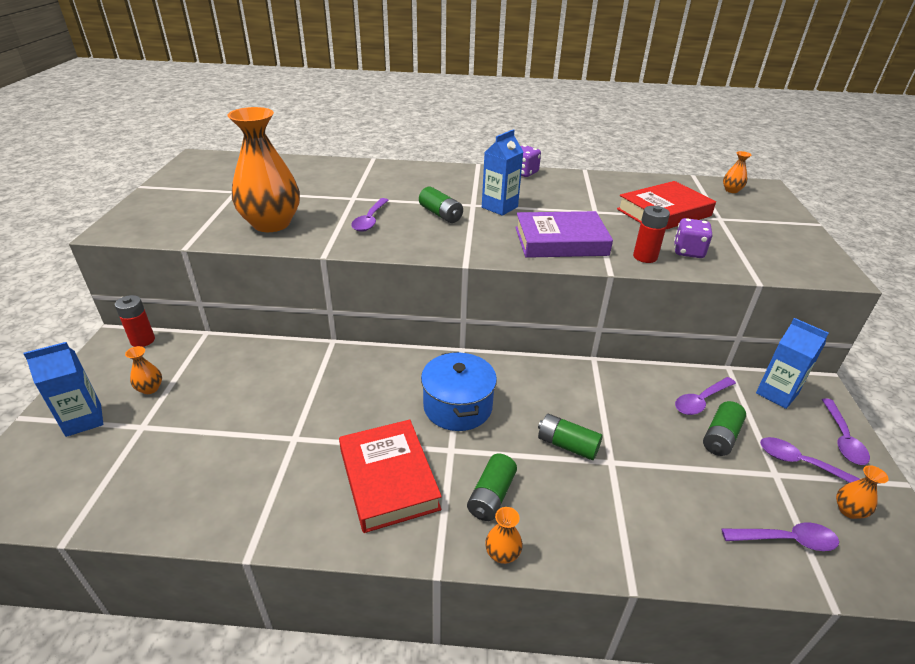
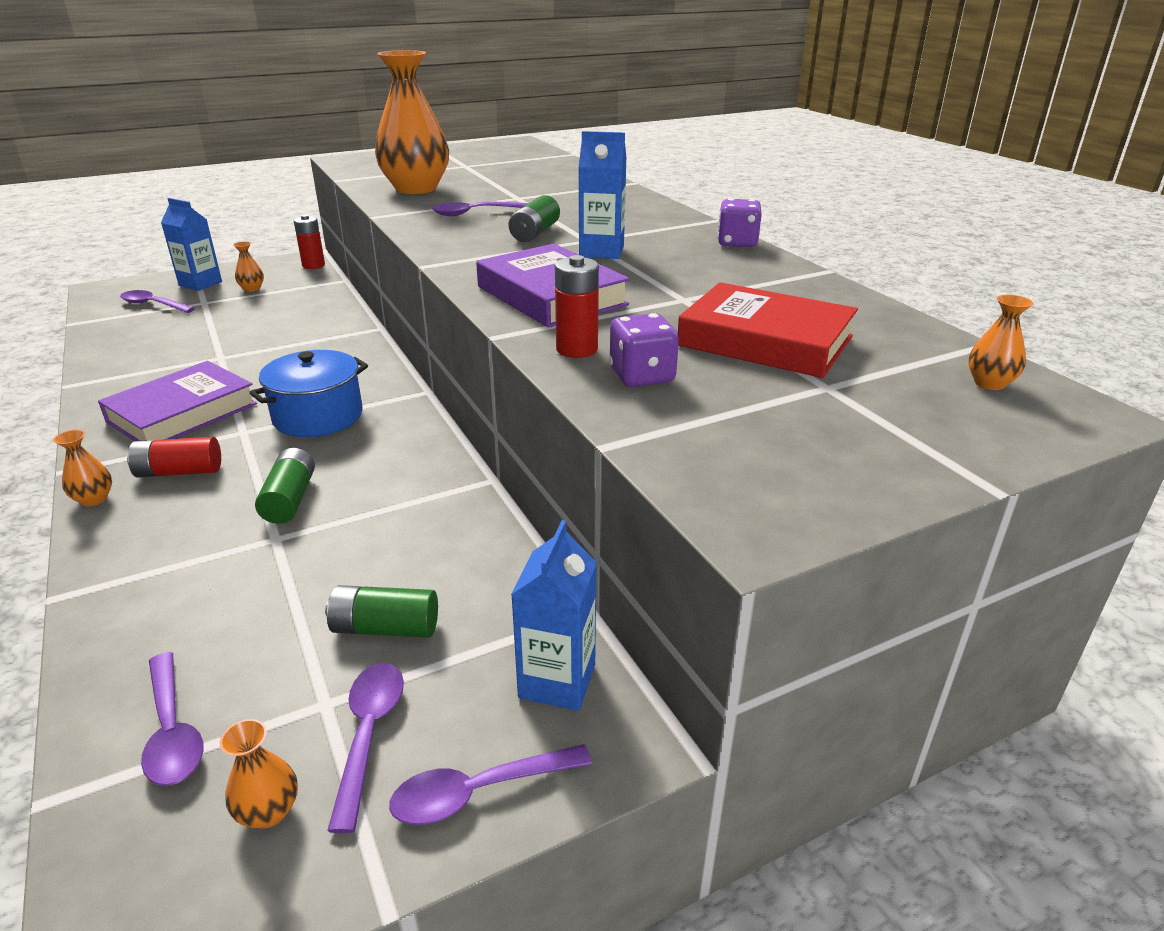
camera: 60 degrees right, 5 degrees down
red book [339,420,442,533] -> purple book [98,361,257,441]
green battery [467,453,517,521] -> red battery [127,437,221,478]
purple spoon [675,377,736,415] -> purple spoon moved to [120,290,195,313]

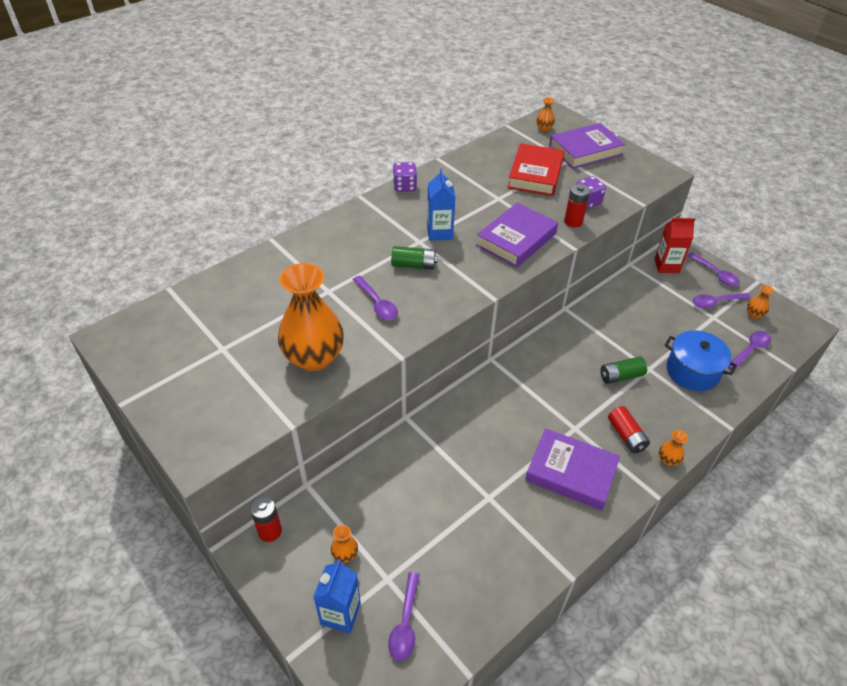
camera: 105 degrees left, 15 degrees up
blue pot [249,350,368,437] -> blue pot moved to [665,330,737,391]
green battery [325,585,438,638] -> none
blue carton [511,520,597,711] -> red carton [654,218,695,273]
none -> purple book [549,123,625,169]

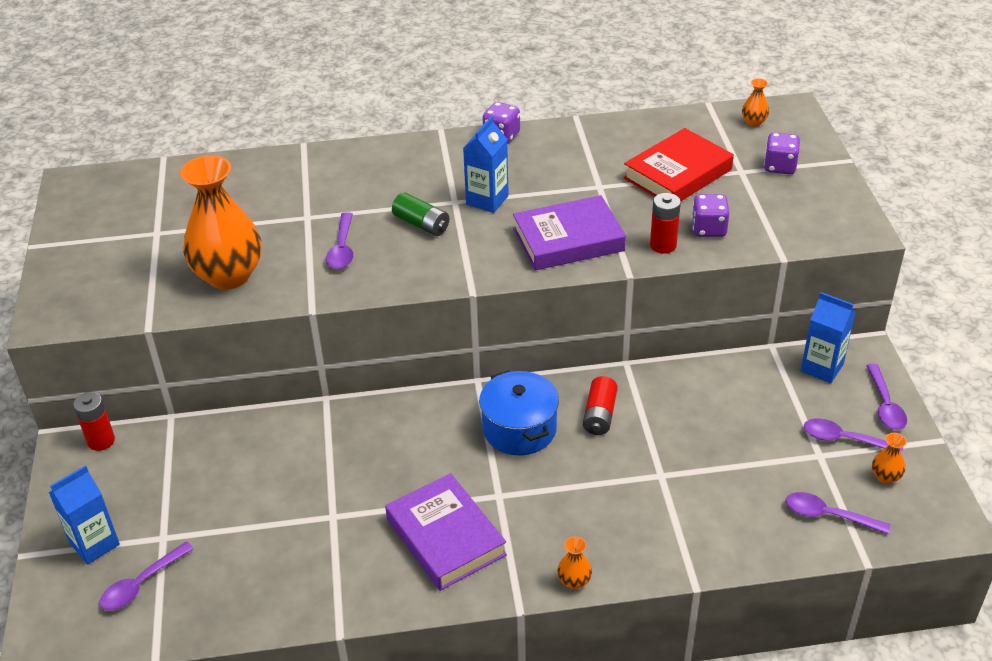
camera: 35 degrees right, 5 degrees down
orange vase [331,525,358,563] -> none
purple book [549,123,625,169] -> purple dice [764,132,800,174]
green battery [600,356,647,384] -> none
red battery [608,406,650,454] -> red battery moved to [583,376,618,435]
red carton [654,218,695,273] -> blue carton [801,292,856,383]
blue pot [665,330,737,391] -> blue pot moved to [479,370,559,455]
purple spoon [728,331,771,371] -> purple spoon turned 150 degrees counterclockwise [786,492,891,534]

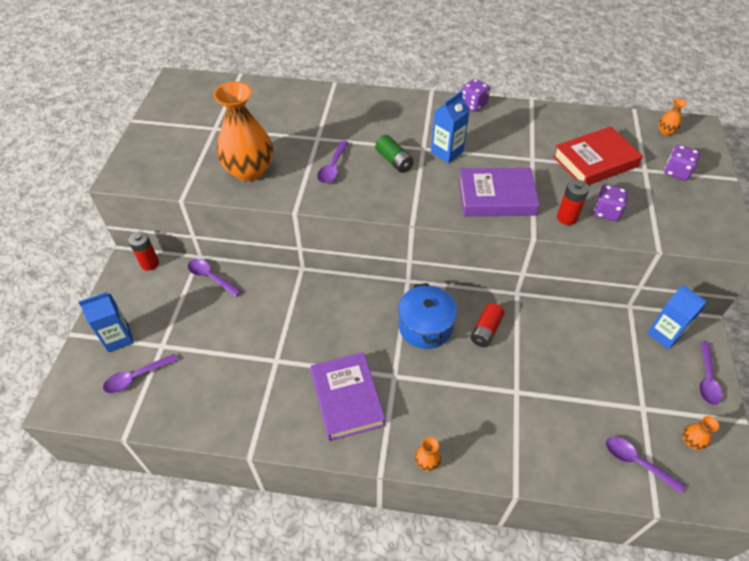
camera: 15 degrees right, 10 degrees up
purple spoon [804,418,903,453] -> purple spoon moved to [188,259,241,297]

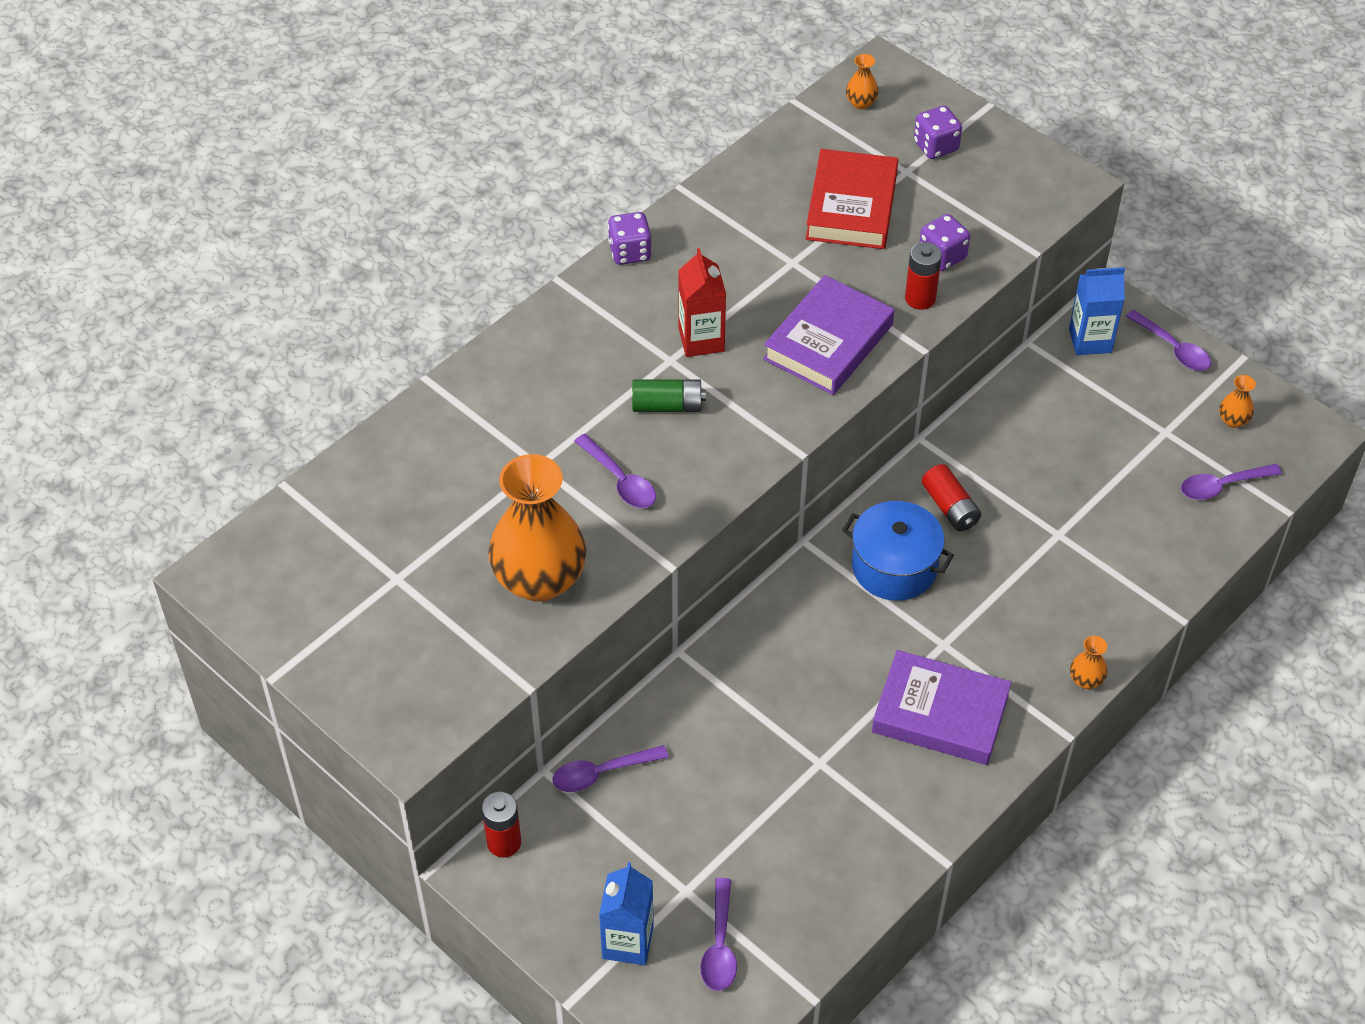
camera: 55 degrees left, 0 degrees up
blue carton [431,91,470,163] -> red carton [678,248,726,357]

